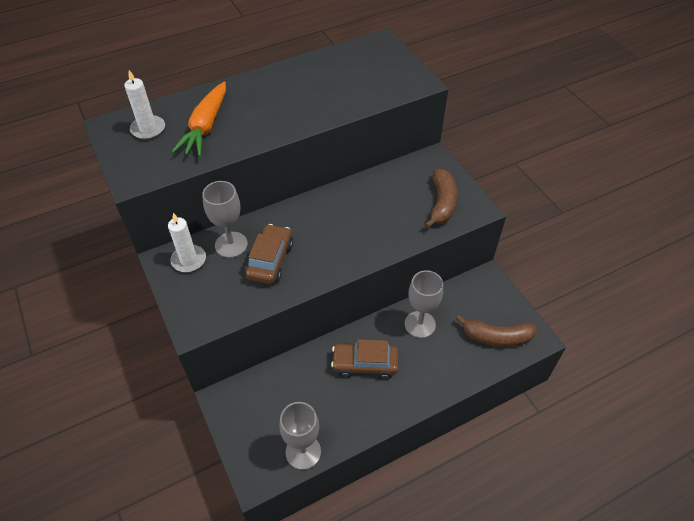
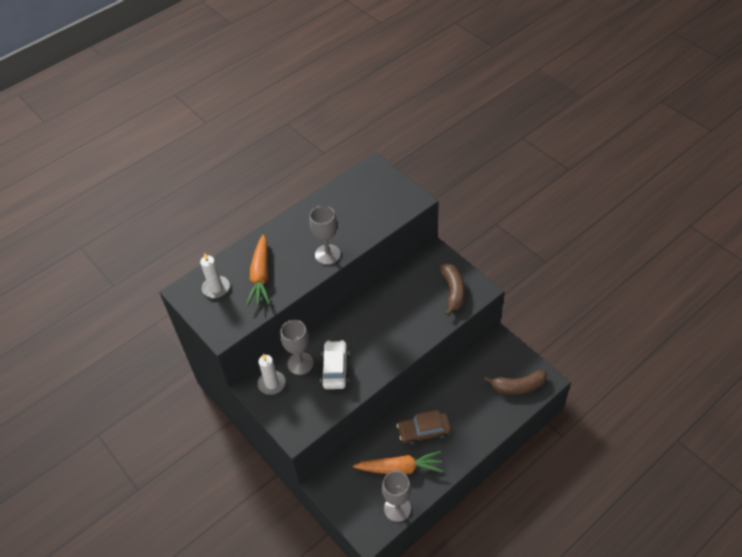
camera: 10 degrees left, 0 degrees up
brown car [245,224,293,284] -> white car [321,340,349,389]
grey goblet [405,270,443,338] -> grey goblet moved to [309,206,341,265]
none -> orange carrot [353,451,443,474]

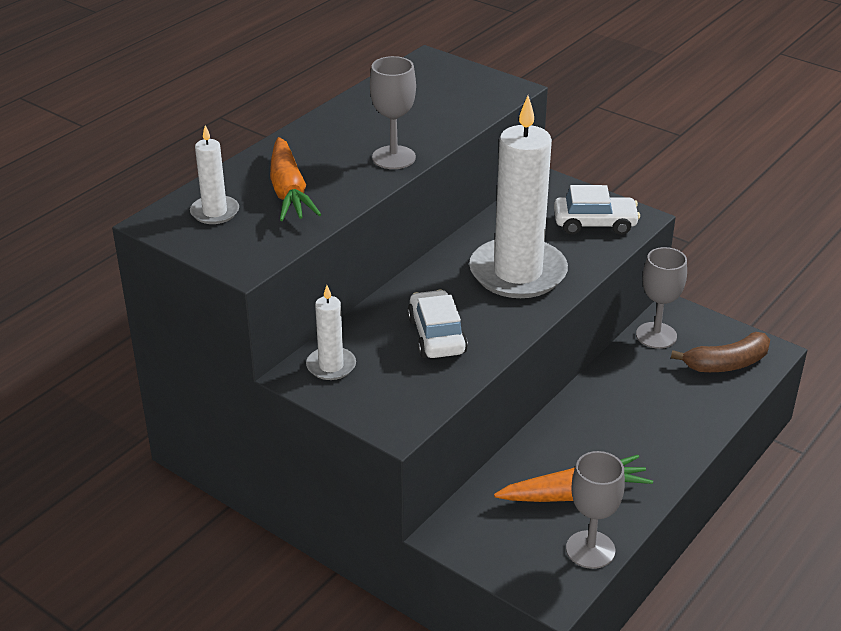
camera: 15 degrees left, 15 degrees down
grey goblet [281,320,313,375] -> grey goblet moved to [636,247,687,349]
brown car [397,410,451,446] -> none
brown banana [440,264,465,316] -> white car [554,185,640,235]
none -> white candle [469,96,568,298]

